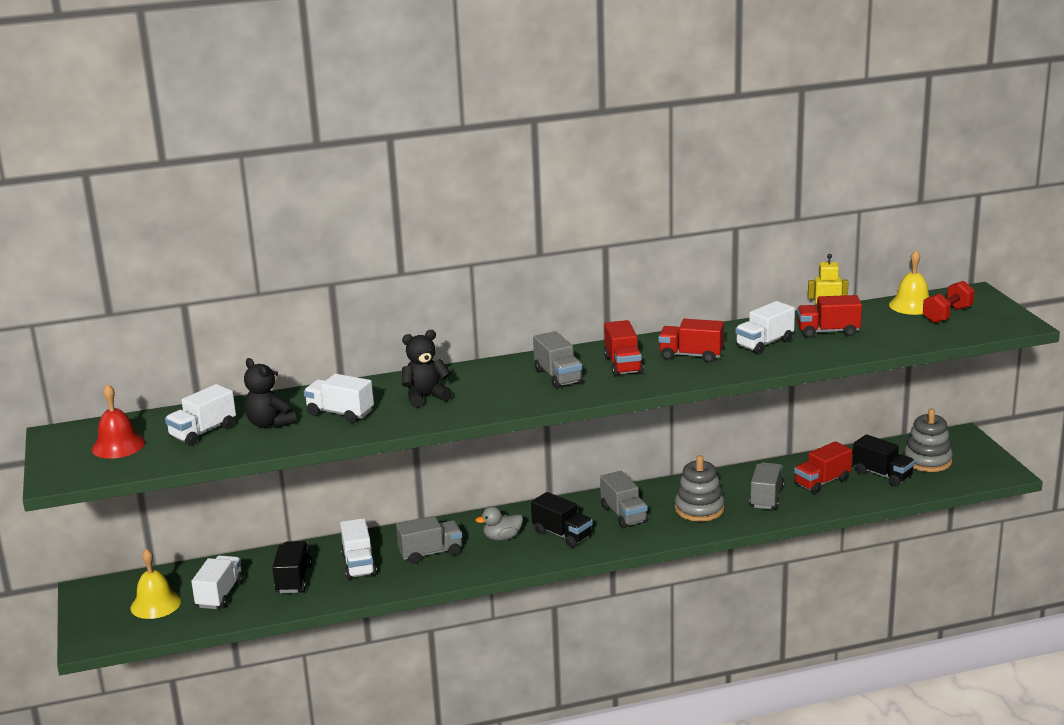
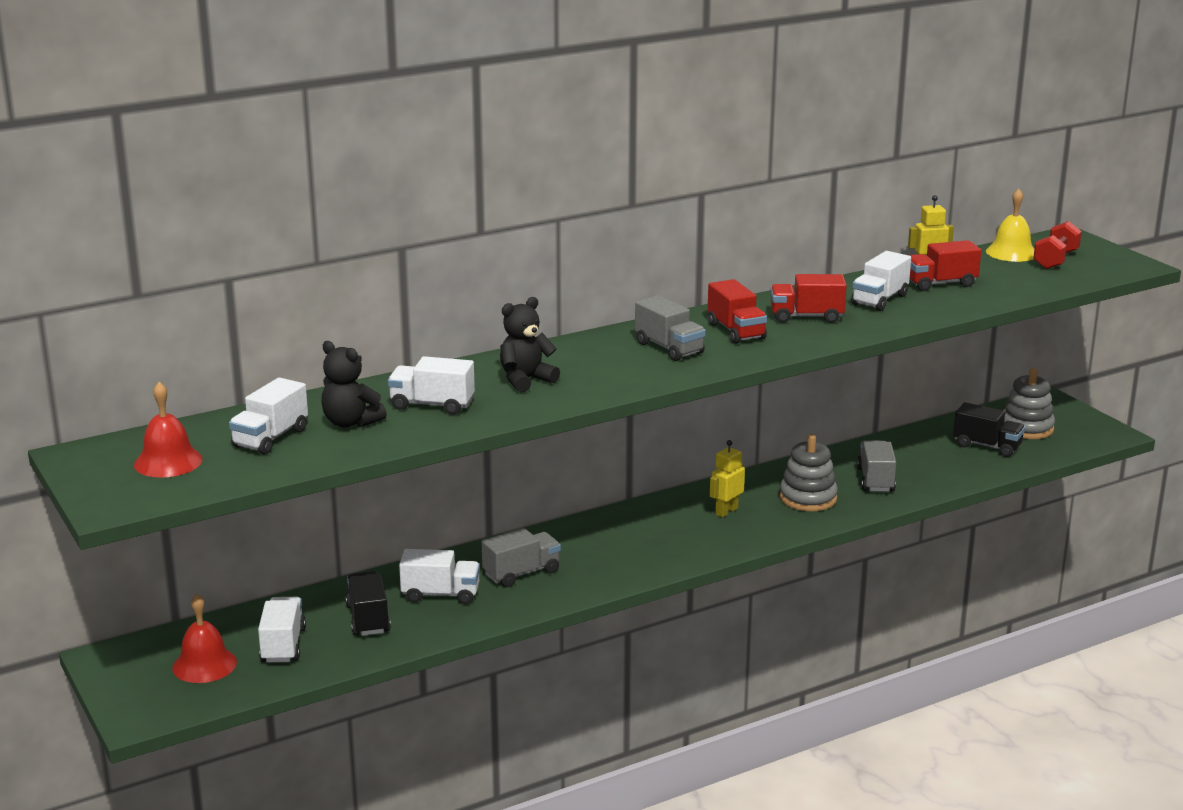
camera: 15 degrees left, 0 degrees up
yellow bell [130,549,181,619] -> red bell [172,594,237,683]
white truck [340,518,377,579] -> white truck turned 60 degrees counterclockwise [399,549,480,604]
grey duck [475,506,523,541] -> none
black truck [531,492,593,548] -> none
grey truck [600,471,648,528] -> yellow robot [710,440,745,518]
red truck [794,441,852,494] -> none

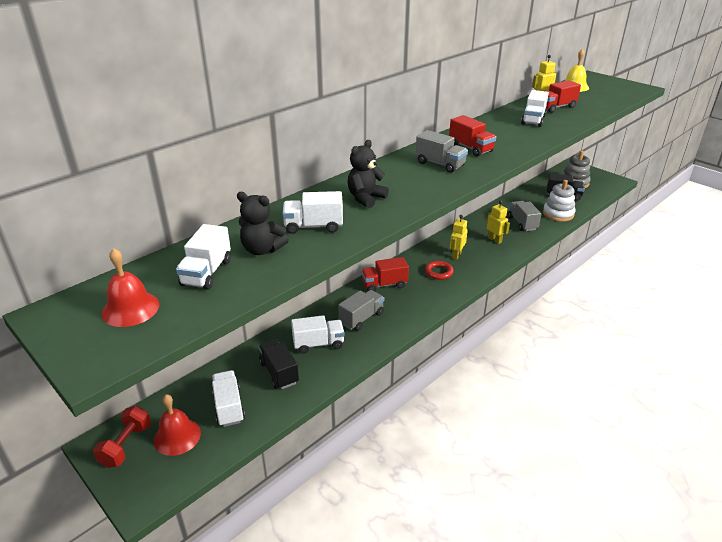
camera: 15 degrees left, 10 degrees up
red truck [771,274,847,323] -> red truck moved to [361,257,409,291]
grey stacking toy [780,434,838,511] -> yellow robot [487,200,510,244]
red dumbbell [1033,221,1082,269] -> red dumbbell moved to [93,406,151,468]
none -> red ring [425,261,454,280]
none -> white stacking toy [543,180,575,222]

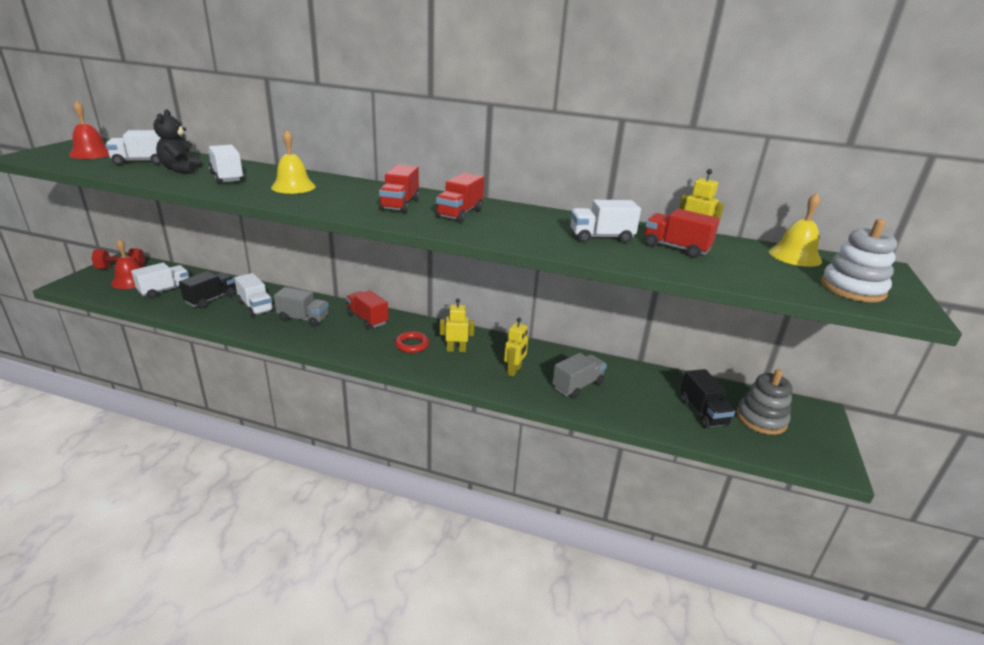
camera: 60 degrees right, 5 degrees down
black teddy bear [347,140,389,208] -> yellow bell [271,130,316,194]
grey truck [415,130,468,173] -> red truck [379,164,419,213]
white stacking toy [543,180,575,222] -> white stacking toy moved to [821,219,897,302]

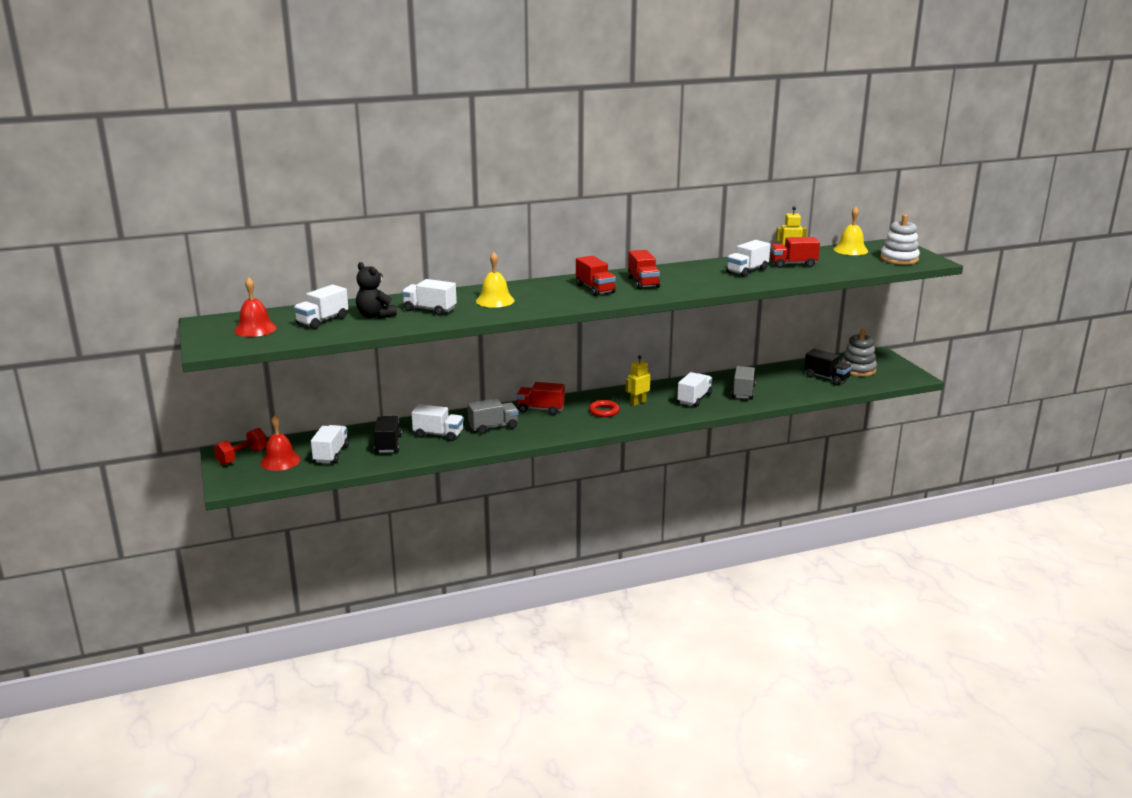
camera: 35 degrees left, 5 degrees down
yellow robot [504,318,528,376] -> white truck [677,372,712,407]

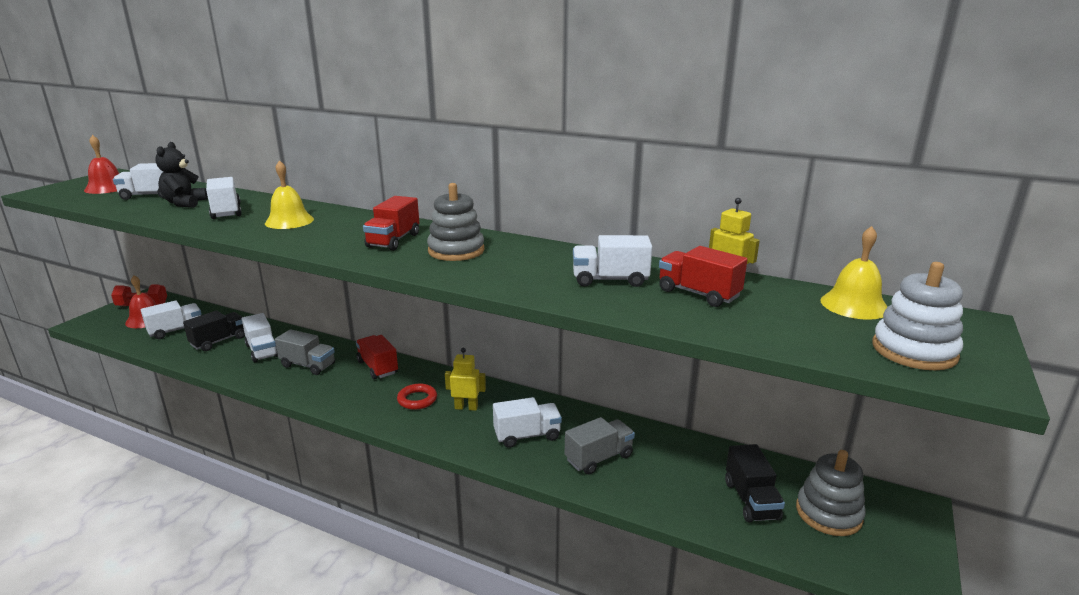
camera: 45 degrees right, 0 degrees up
red truck [628,250,660,289] -> grey stacking toy [427,183,485,261]

